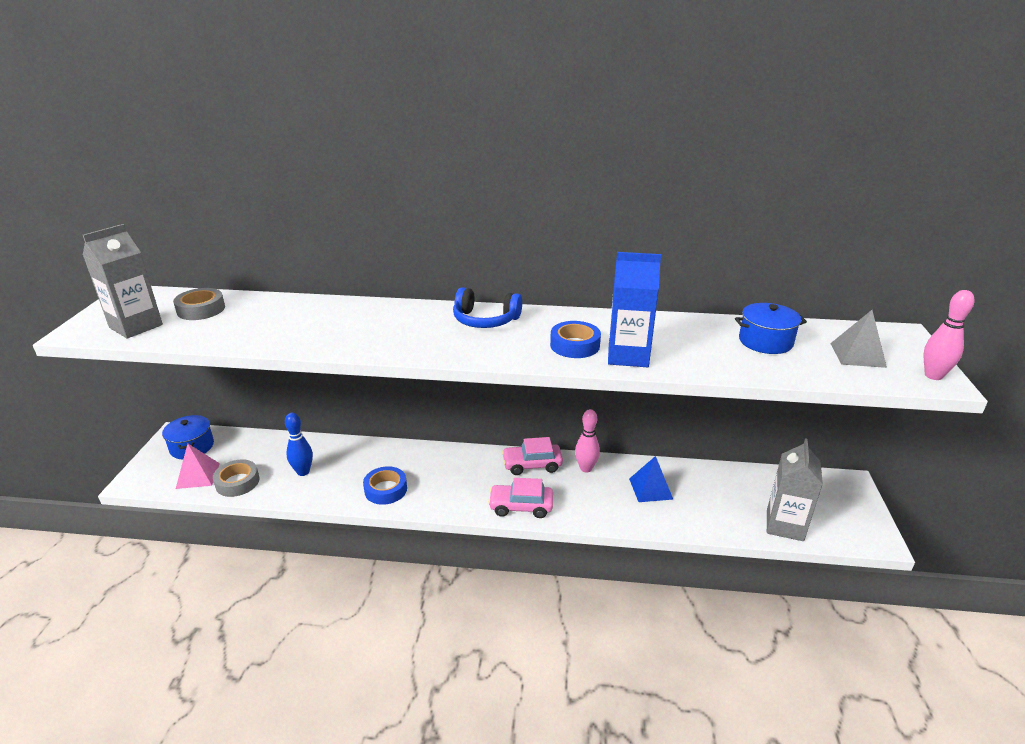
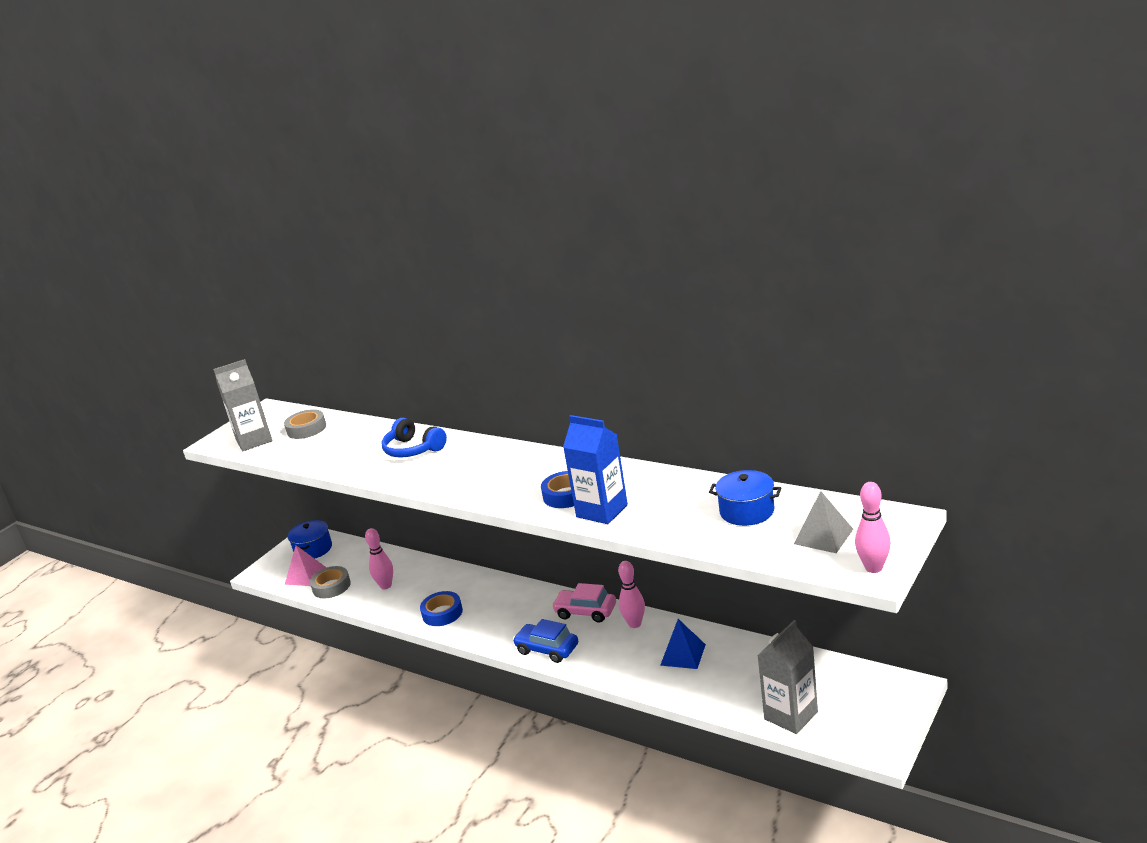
camera: 30 degrees right, 5 degrees down
blue bowling pin [285,413,313,476] -> pink bowling pin [365,528,393,589]
blue headphones [453,287,522,328] -> blue headphones moved to [381,418,447,457]
pink car [488,478,553,518] -> blue car [513,619,578,663]

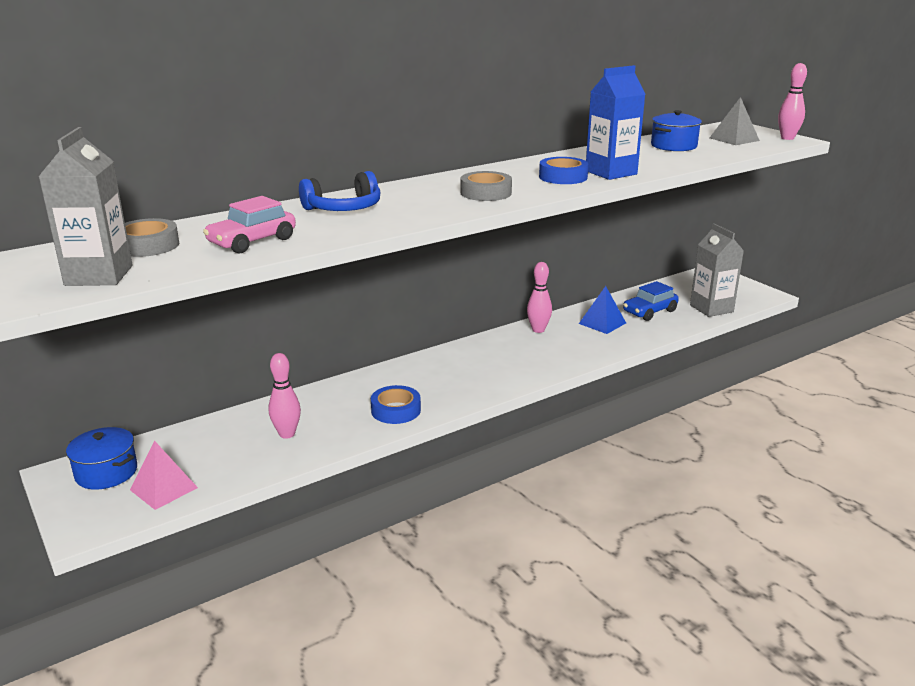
camera: 70 degrees left, 0 degrees up
grey tape [310,566,351,599] -> grey tape moved to [461,171,512,201]
blue car [513,619,578,663] -> blue car moved to [623,281,679,321]
pink car [552,583,616,623] -> pink car moved to [203,196,296,254]

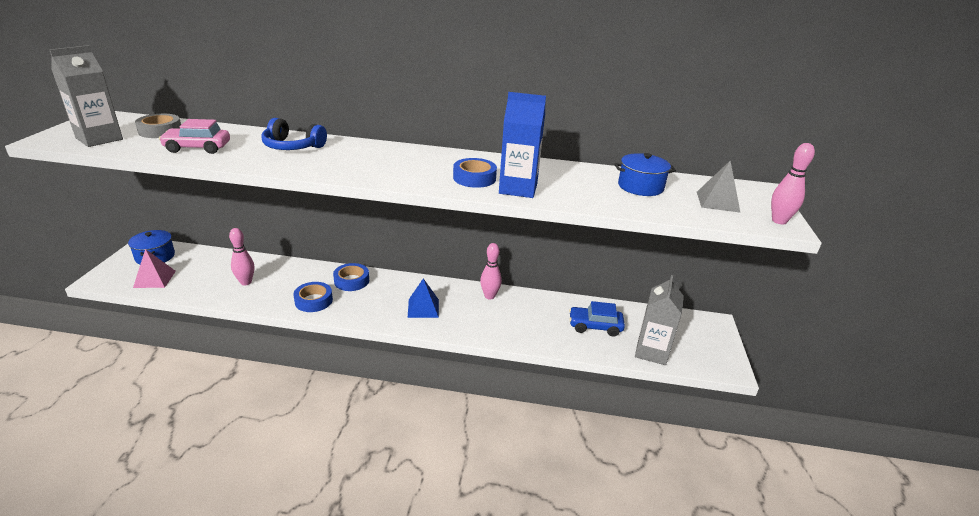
camera: 40 degrees right, 5 degrees up
grey tape [461,171,512,201] -> none
blue pyramid [579,286,626,334] -> blue pyramid moved to [408,278,439,318]
none -> blue tape [333,263,369,291]

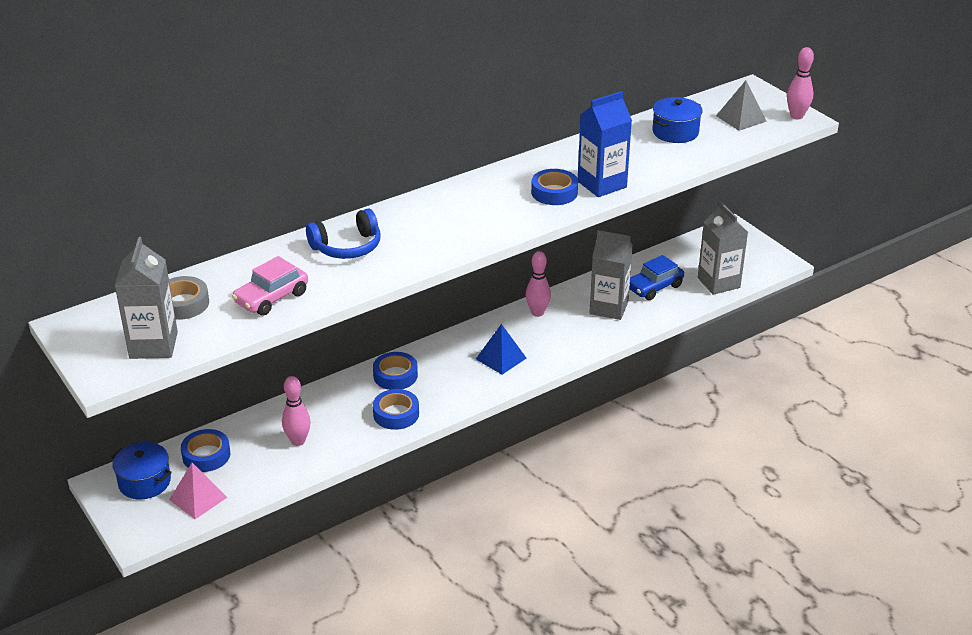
camera: 40 degrees left, 5 degrees up
none -> blue tape [181,429,230,472]
none -> grey carton [589,230,633,320]

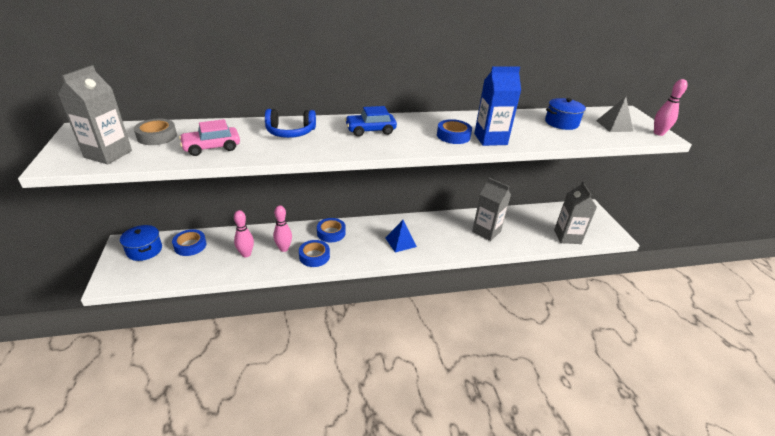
camera: 20 degrees right, 0 degrees up
pink pyramid [169,463,227,519] -> none
pink bowling pin [526,251,551,317] -> pink bowling pin moved to [273,205,292,252]
blue car [629,255,684,300] -> blue car moved to [345,106,397,137]

